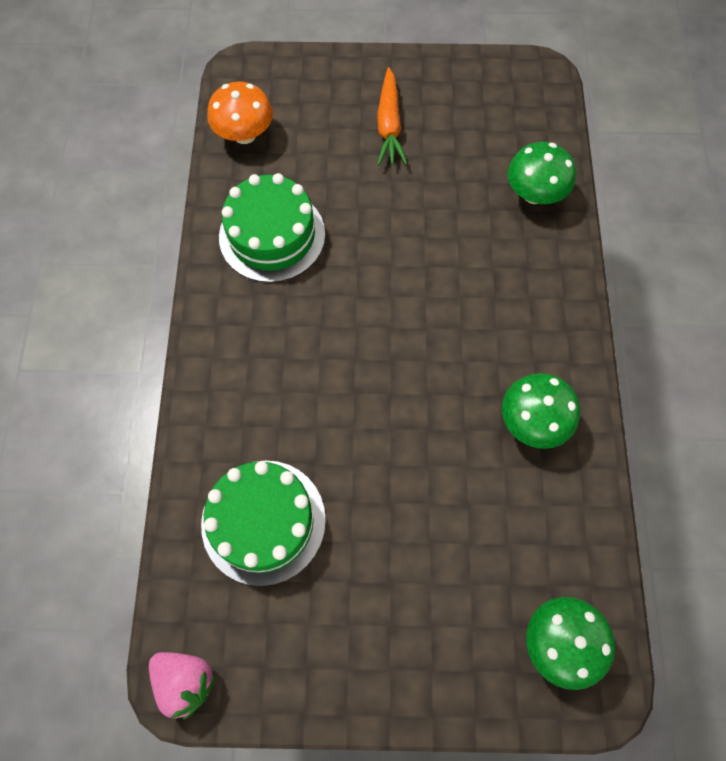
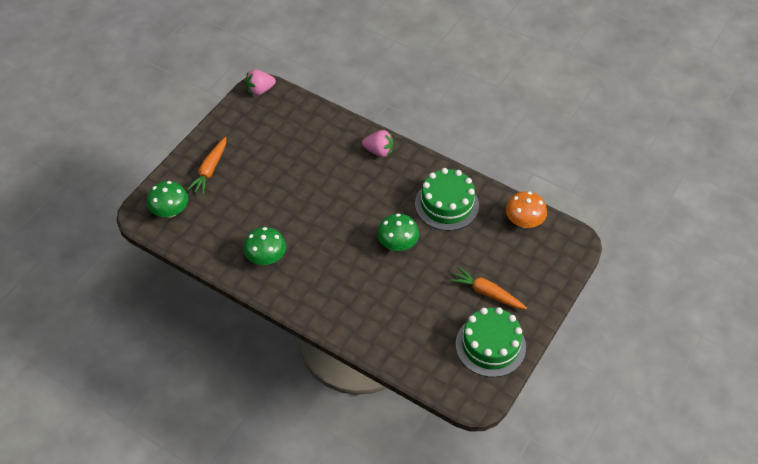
camera: 120 degrees right, 15 degrees down
green cake [201,461,326,586] -> green cake moved to [456,307,526,377]
green mushroom [508,142,576,204] -> green mushroom moved to [377,214,419,251]
none -> orange carrot [187,137,226,195]
none -> pink strawberry [362,130,393,157]

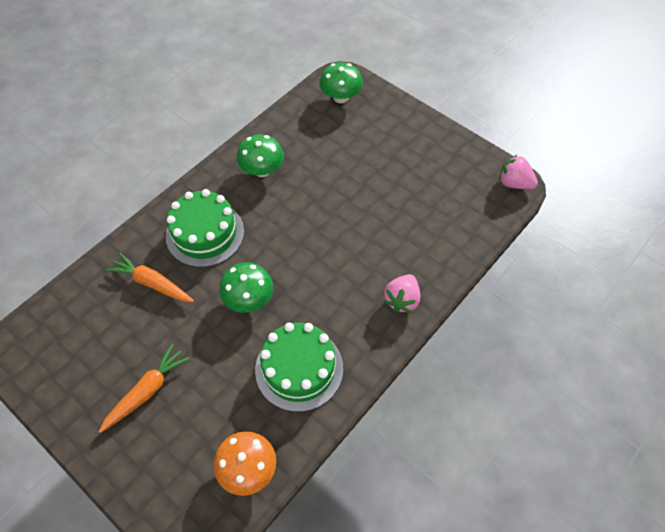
camera: 100 degrees right, 5 degrees up
orange carrot [187,137,226,195] -> orange carrot moved to [105,252,194,302]
pink strawberry [245,70,276,96] -> pink strawberry turned 45 degrees counterclockwise [499,154,538,189]
green cake [456,307,526,377] -> green cake moved to [166,189,244,267]

